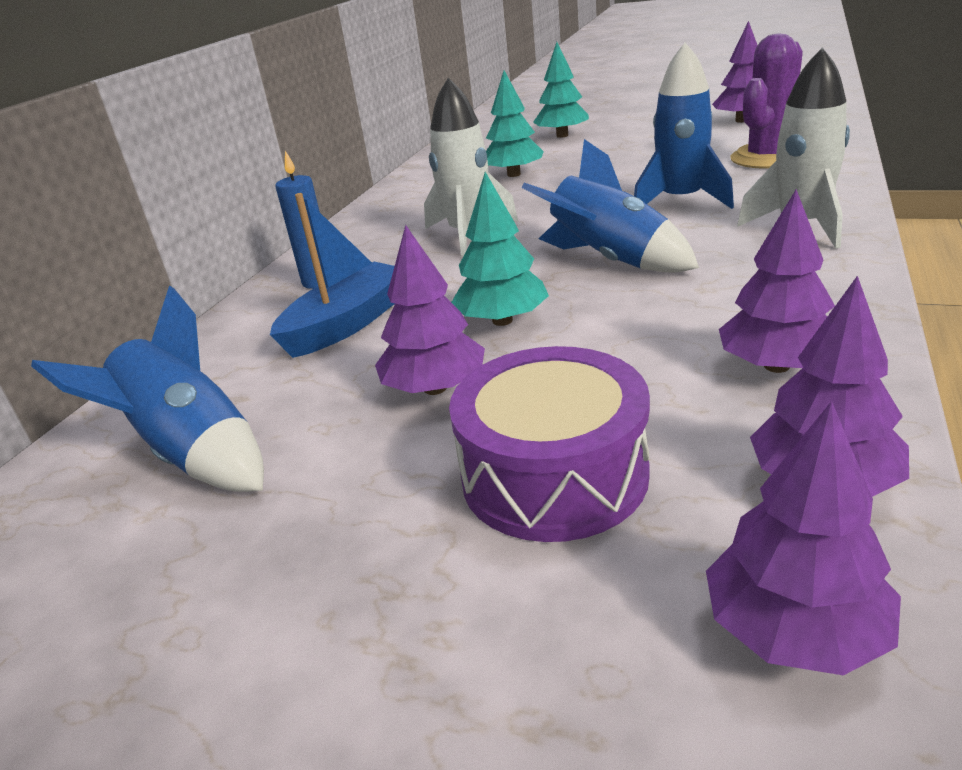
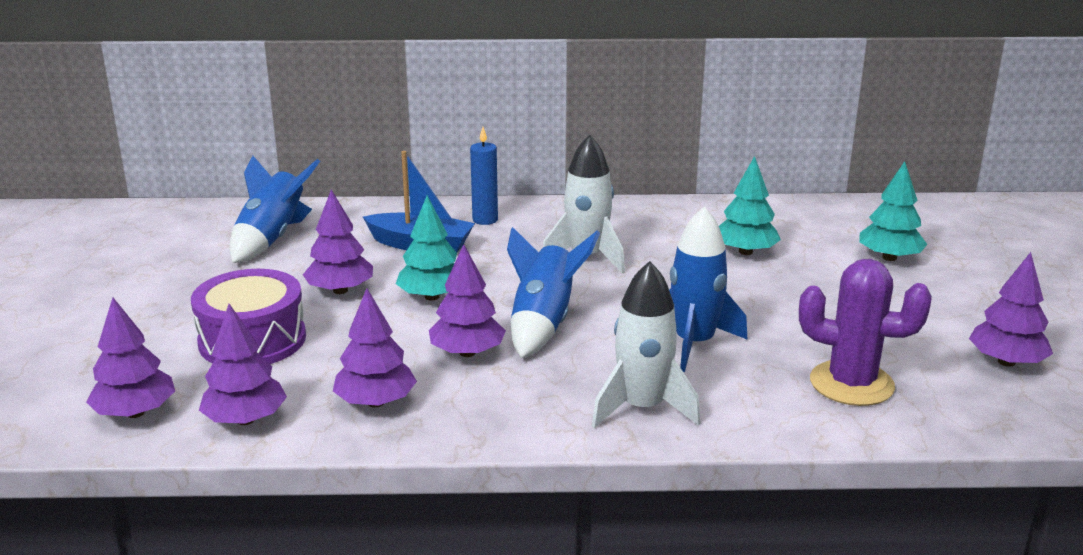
camera: 65 degrees right, 5 degrees down
none -> purple tree [429,244,506,357]

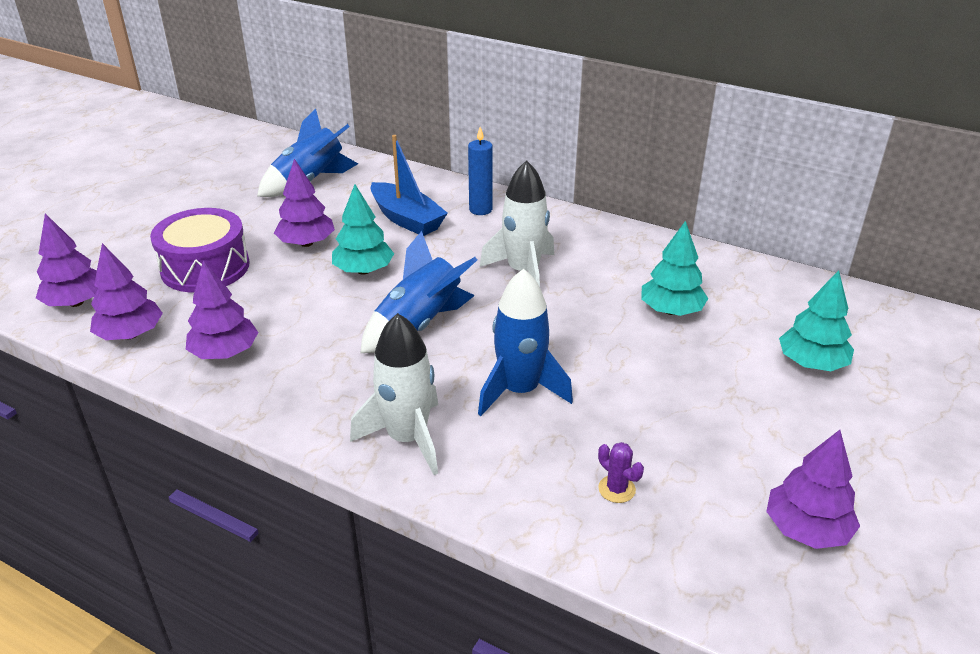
camera: 30 degrees right, 10 degrees up
purple tree [429,244,506,357] -> none
purple cactus [799,259,932,406] -> purple cactus [598,442,644,503], size x0.43

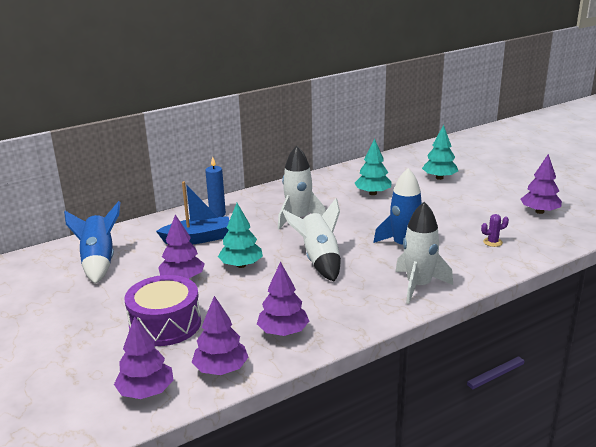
camera: 60 degrees left, 10 degrees down
blue rocket [361,231,477,353] -> white rocket [283,198,341,282]

